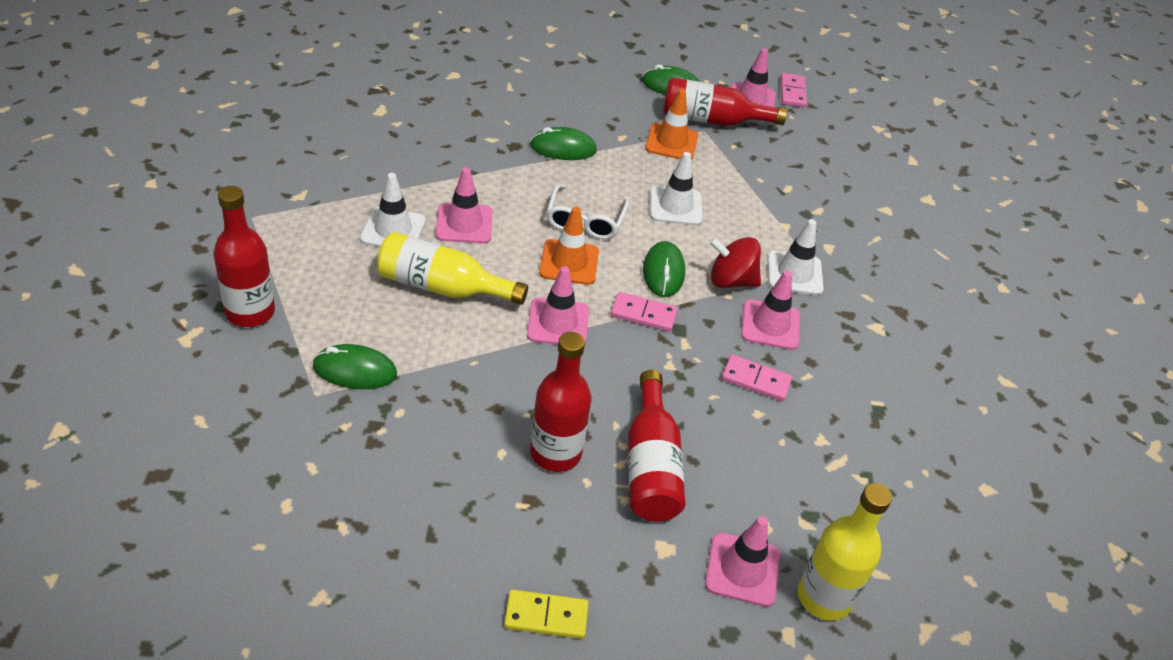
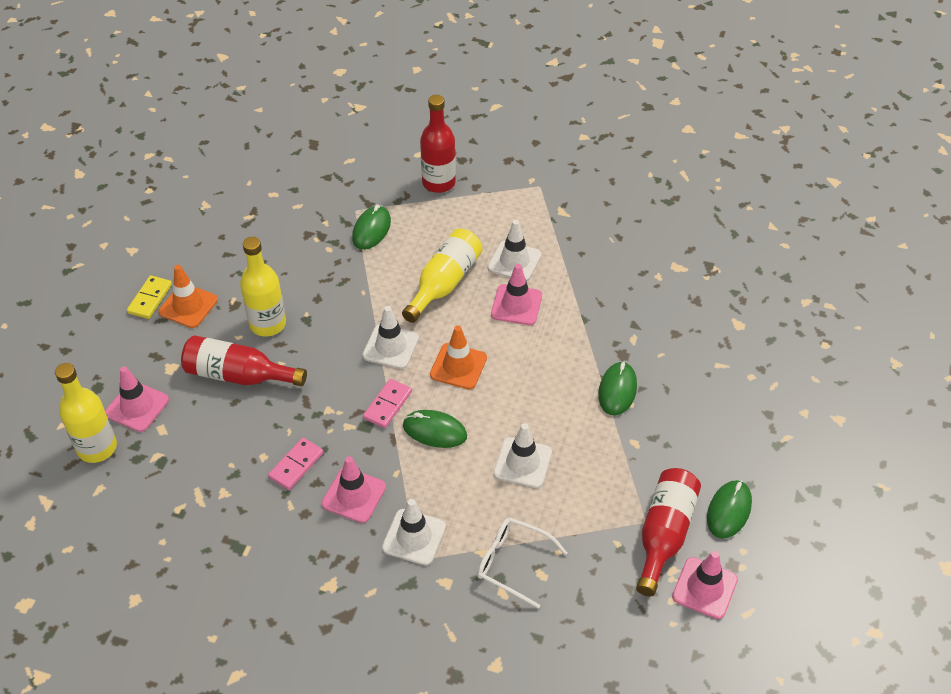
camera: 110 degrees right, 5 degrees up
pink traffic cone [527,266,589,345] -> white traffic cone [362,306,419,369]
red bottle [530,332,592,472] -> yellow bottle [240,237,286,337]
white glasses [546,184,629,240] -> white glasses moved to [477,517,567,609]
orange traffic cone [645,89,698,160] -> orange traffic cone moved to [158,265,218,328]
red spinning top [709,237,761,288] -> none
pink domino [781,73,807,107] -> none

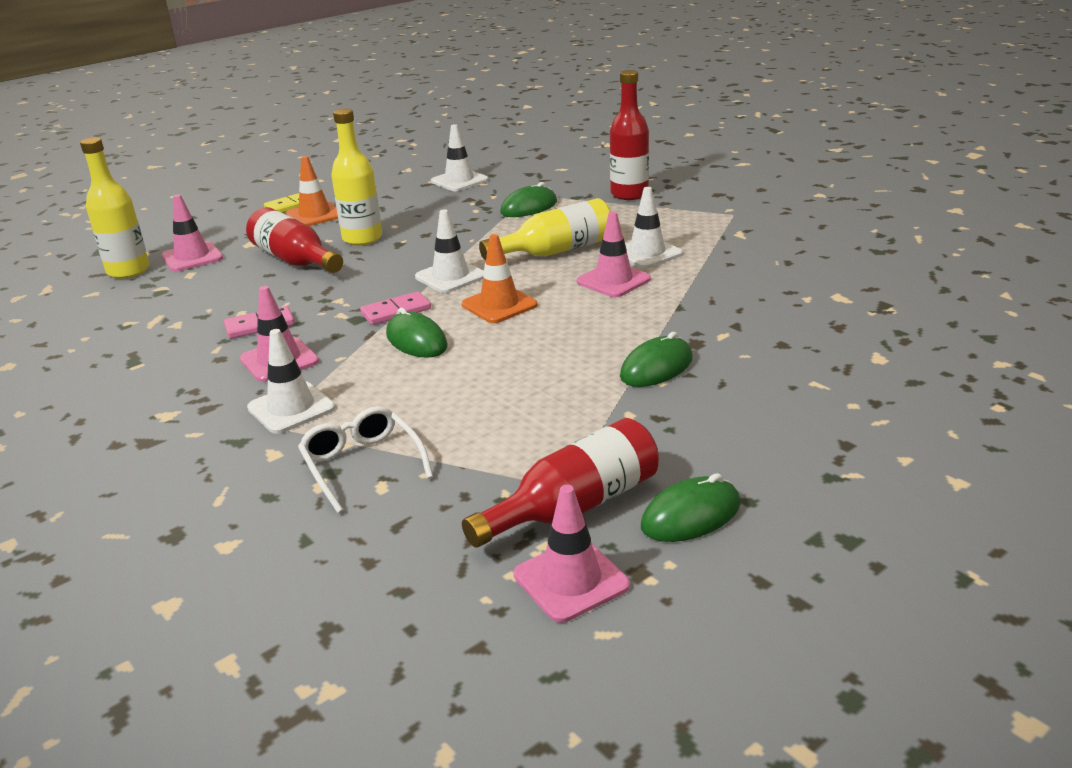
camera: 35 degrees right, 20 degrees down
white traffic cone [494,423,552,488] -> white traffic cone moved to [431,124,488,191]

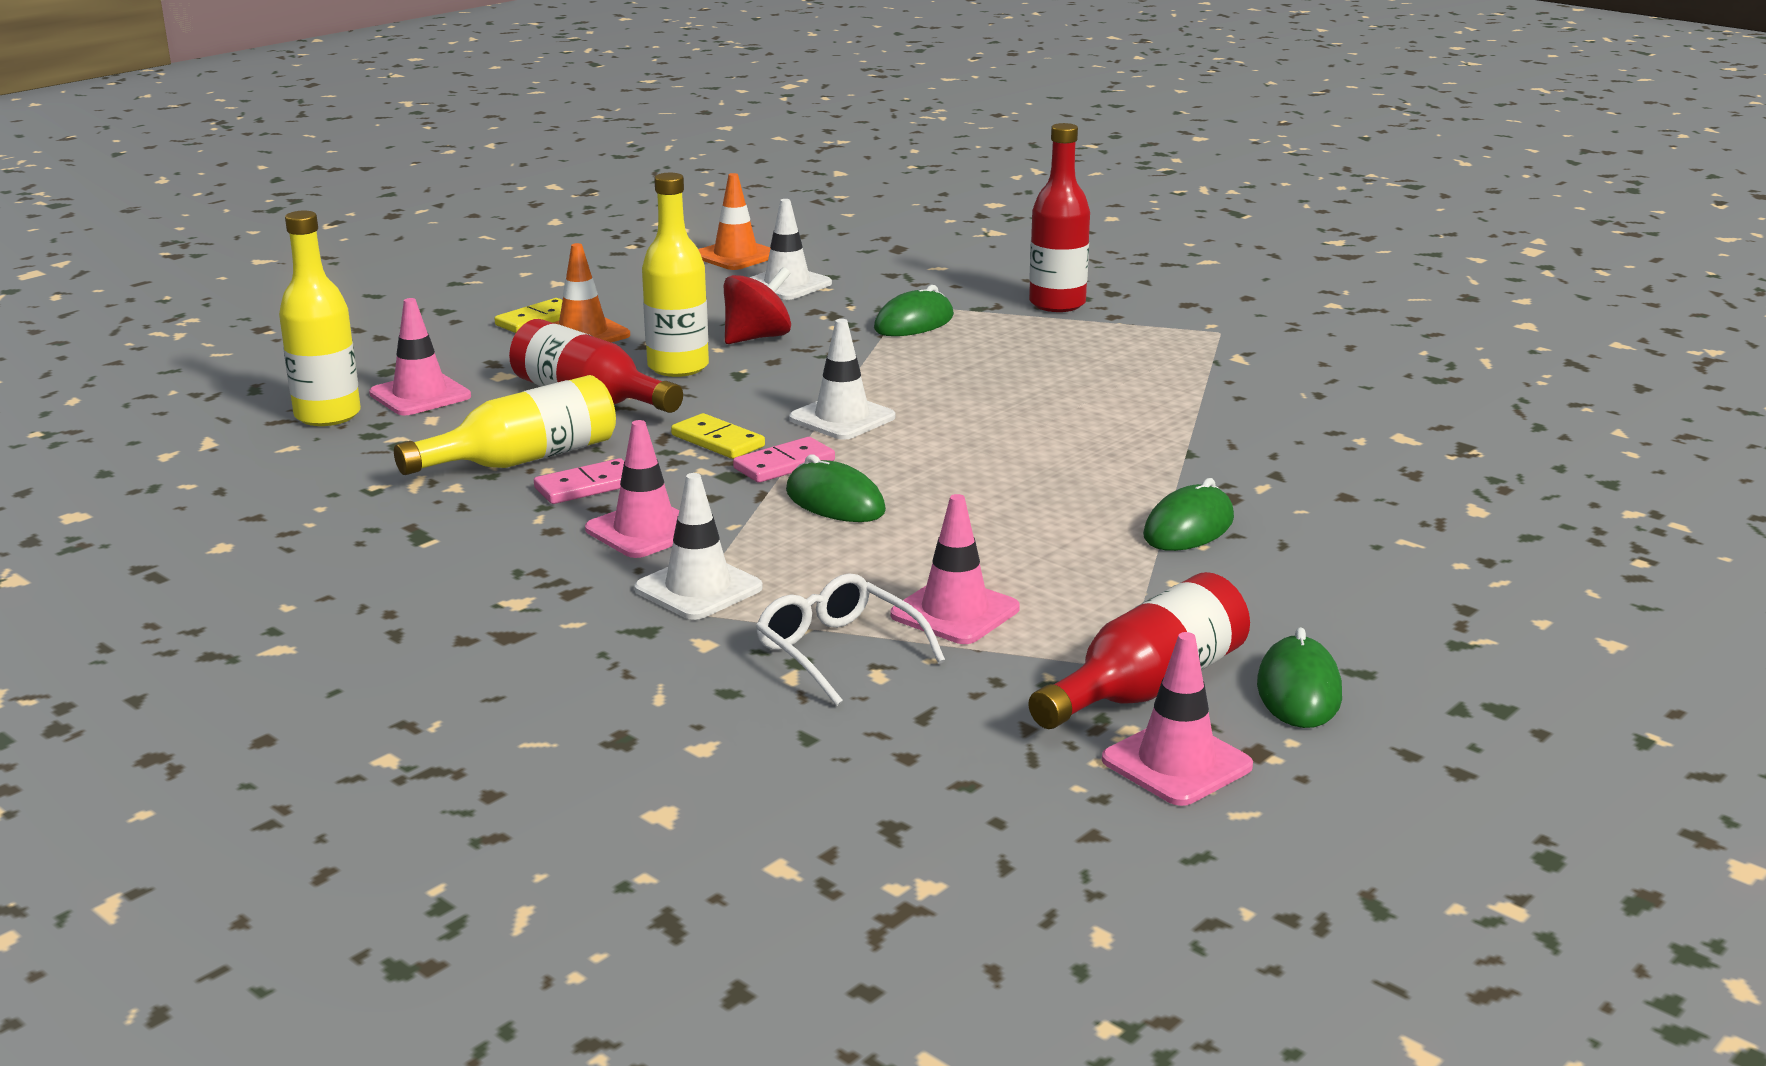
camera: 10 degrees left, 5 degrees down
orange traffic cone [462,234,538,323] -> orange traffic cone moved to [698,173,770,270]
yellow bottle [479,198,611,260] -> yellow bottle moved to [394,375,616,475]
pink traffic cone [577,211,651,297] -> pink traffic cone moved to [891,494,1020,644]
white traffic cone [625,187,683,268] -> none
green mouse [641,473,740,542] -> green mouse turned 45 degrees counterclockwise [1257,627,1342,728]
none -> yellow domino [671,413,765,459]
none -> red spinning top [724,267,791,344]

